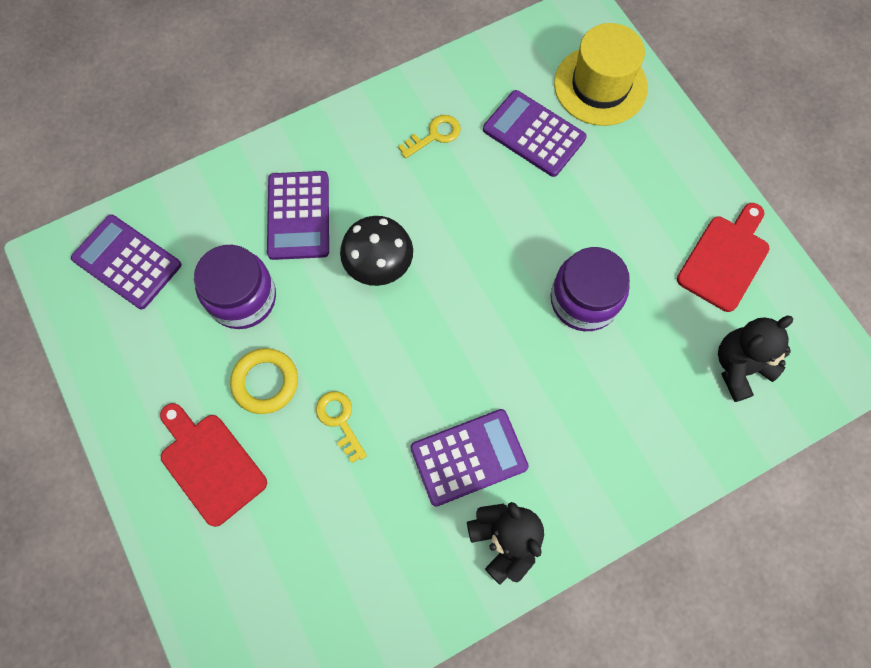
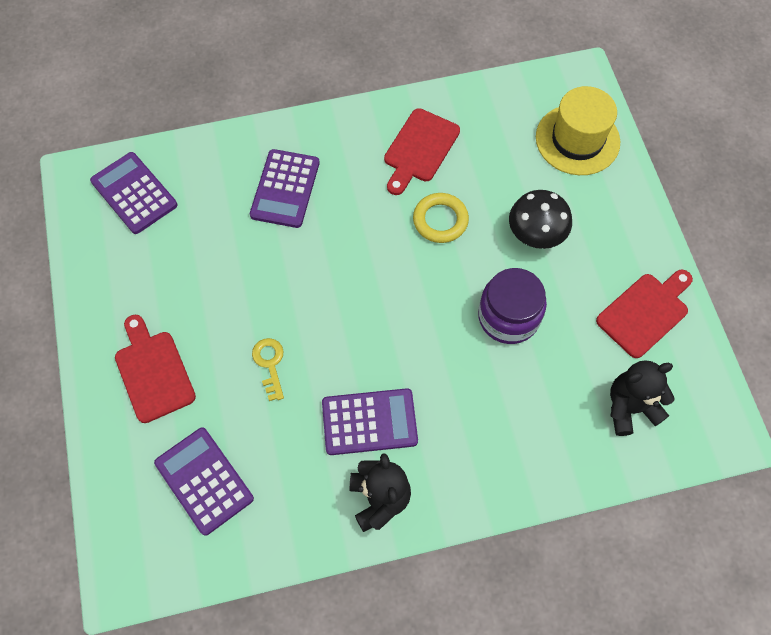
camera: 15 degrees right, 5 degrees down
purple jar [194,245,276,329] -> none
yellow ring [230,348,298,414] -> yellow ring moved to [413,193,469,243]
black mushroom [340,216,413,286] -> black mushroom moved to [509,190,572,249]
yellow key [398,115,461,159] -> red cutting board [384,108,460,195]
purple calculator [483,90,587,177] -> purple calculator moved to [154,427,254,536]

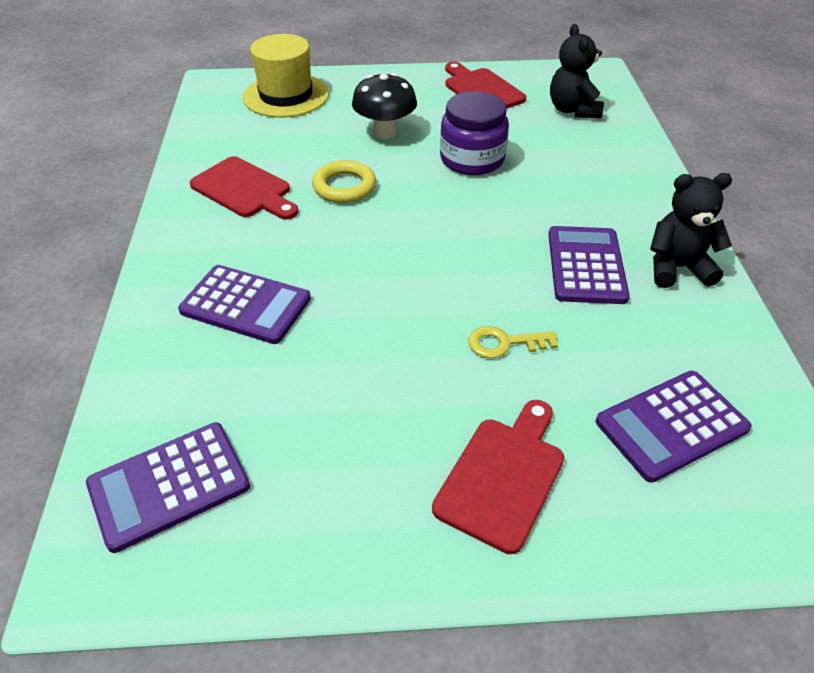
camera: 80 degrees left, 20 degrees down
red cutting board [115,315,196,423] -> red cutting board turned 135 degrees clockwise [432,400,564,554]

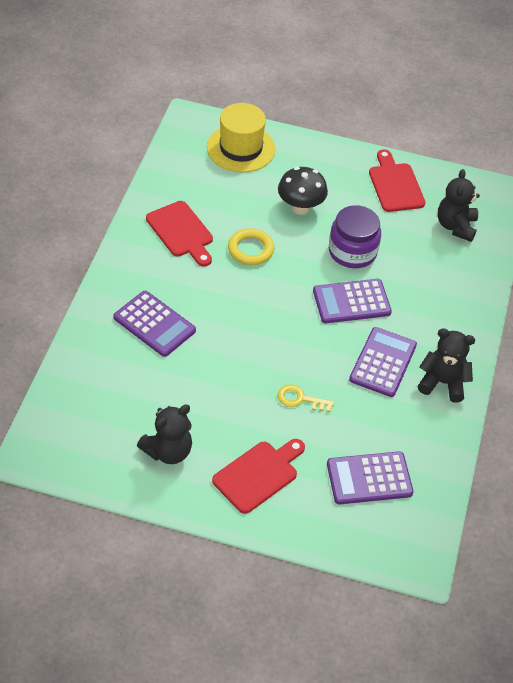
camera: 15 degrees right, 5 degrees up
purple calculator [86,422,250,553] -> purple calculator moved to [313,279,392,323]
none -> black teddy bear [137,405,192,464]

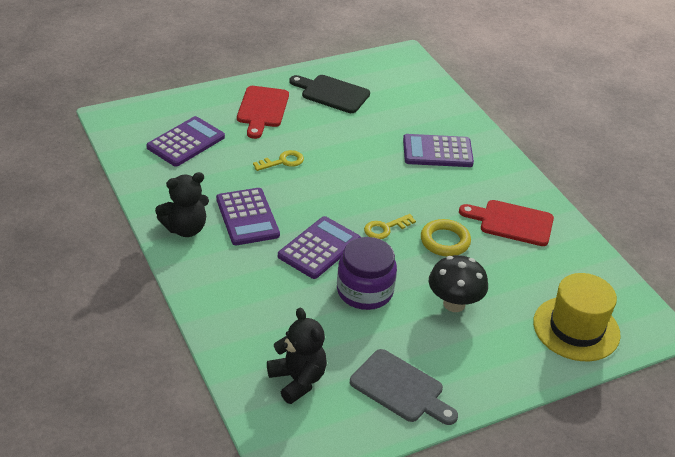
camera: 140 degrees right, 10 degrees down
black teddy bear [137,405,192,464] -> black cutting board [289,75,370,113]
red cutting board [369,149,426,212] -> grey cutting board [350,349,458,425]
none -> yellow key [364,214,416,239]

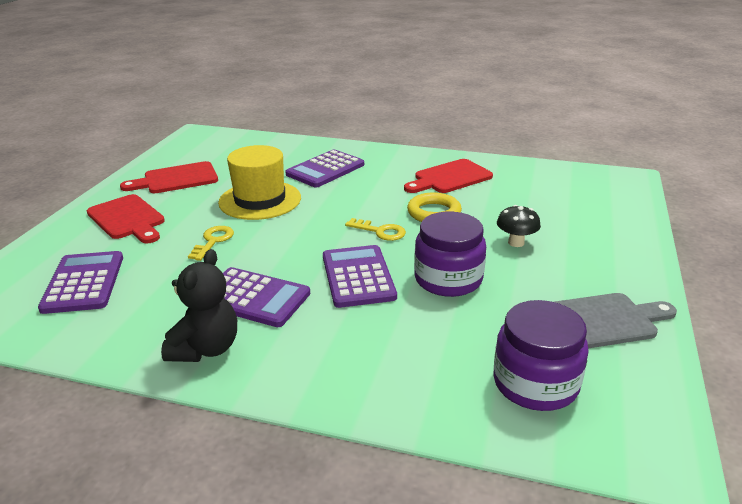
camera: 45 degrees left, 10 degrees down
black teddy bear [267,308,327,404] -> purple jar [493,300,589,411]
black cutting board [289,75,370,113] -> red cutting board [120,161,218,193]
yellow key [364,214,416,239] -> yellow key turned 75 degrees counterclockwise [345,218,406,241]
black mushroom [429,255,488,312] -> black mushroom [497,205,541,247], size x0.66
yellow hat [533,273,621,361] -> yellow hat moved to [218,145,301,220]

